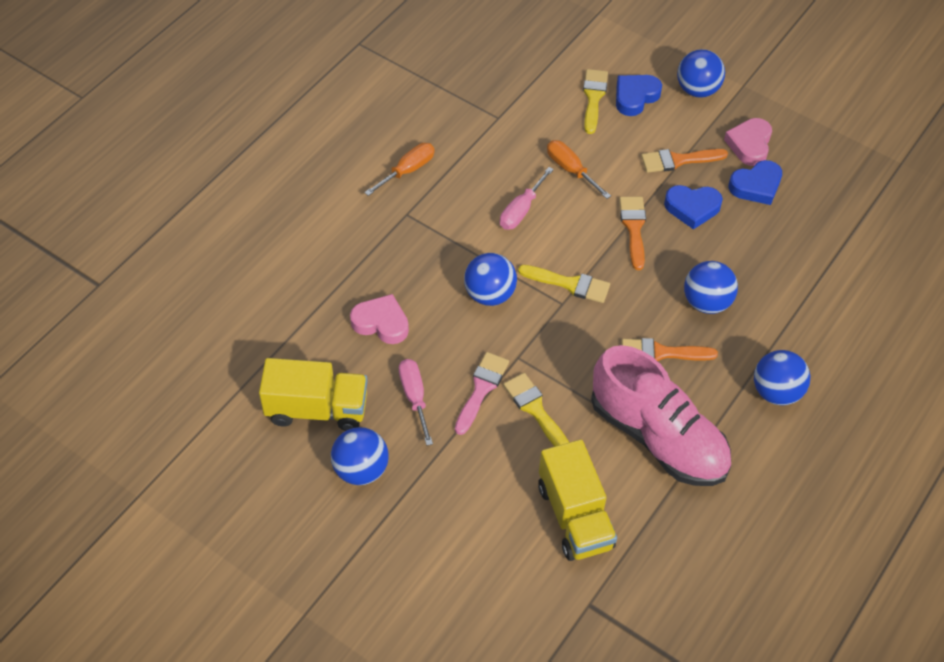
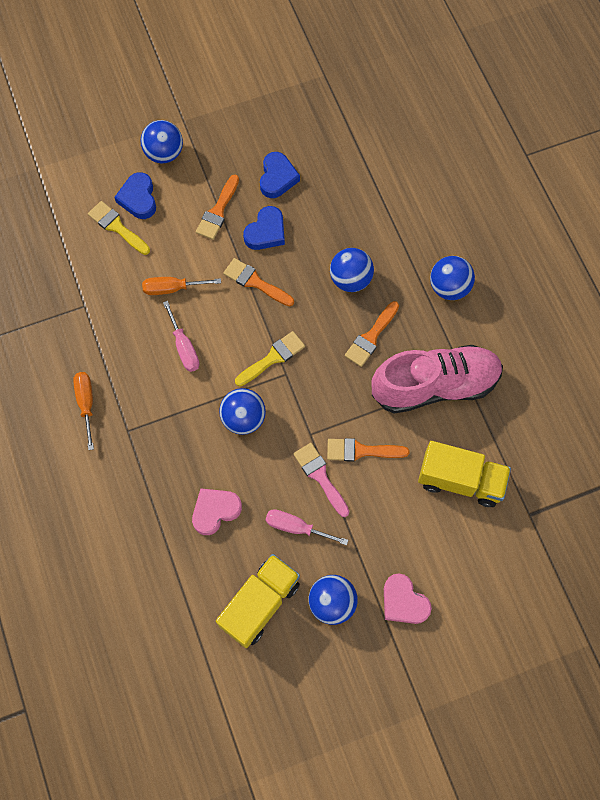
camera: 55 degrees left, 15 degrees up
yellow brush [503,373,569,447] -> orange brush [327,438,409,462]
pink heart [724,118,772,166] -> pink heart moved to [384,574,432,624]

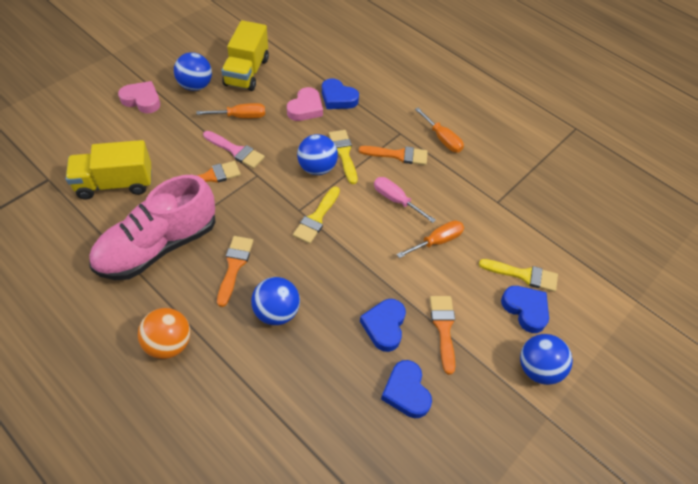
camera: 150 degrees right, 15 degrees down
orange brush [223,258,294,307] -> orange brush moved to [359,146,428,165]
pink screwdriver [266,509,348,545] -> orange screwdriver [196,103,265,118]
blue ball [430,256,475,300] -> orange ball [138,308,191,359]
none -> blue heart [322,78,359,109]
none -> yellow brush [329,130,357,184]

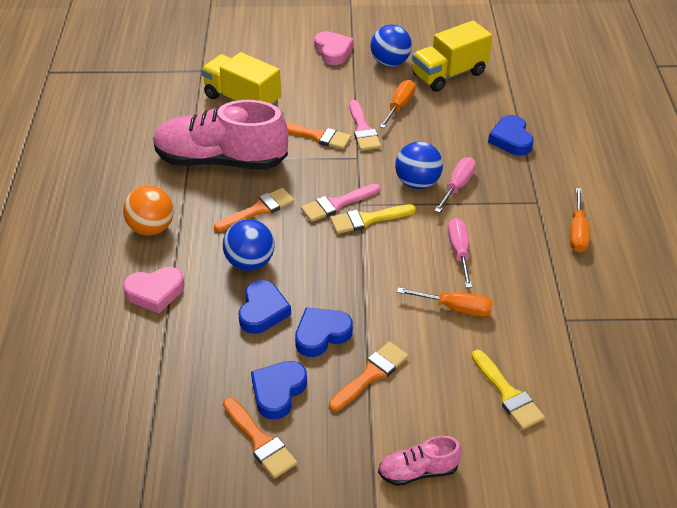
camera: 50 degrees right, 10 degrees down
orange screwdriver [196,103,265,118] -> orange screwdriver turned 105 degrees counterclockwise [380,80,415,128]
pink heart [287,87,323,121] -> pink heart moved to [123,267,184,313]
yellow brush [329,130,357,184] -> pink screwdriver [434,157,476,213]
orange brush [359,146,428,165] -> orange brush moved to [223,398,297,479]
blue heart [501,286,549,333] -> blue heart moved to [239,280,291,334]
blue ball [520,334,573,385] -> pink shoe [378,436,462,486]
none -> pink brush [301,184,381,222]

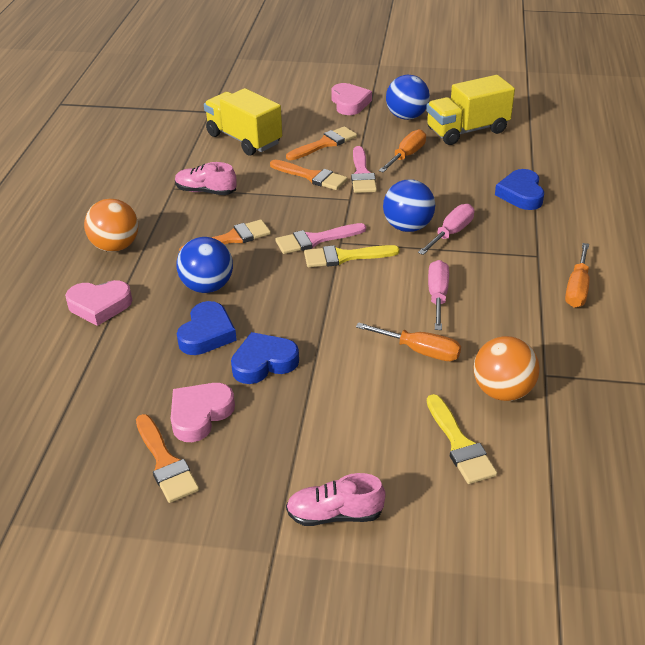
camera: 10 degrees right, 5 degrees down
pink shoe [153,100,288,170] -> pink shoe [175,162,236,195], size x0.46
blue heart [251,361,307,420] -> pink heart [171,383,235,442]
orange brush [329,341,409,412] -> orange brush moved to [286,126,357,160]
none -> orange ball [473,336,540,401]

